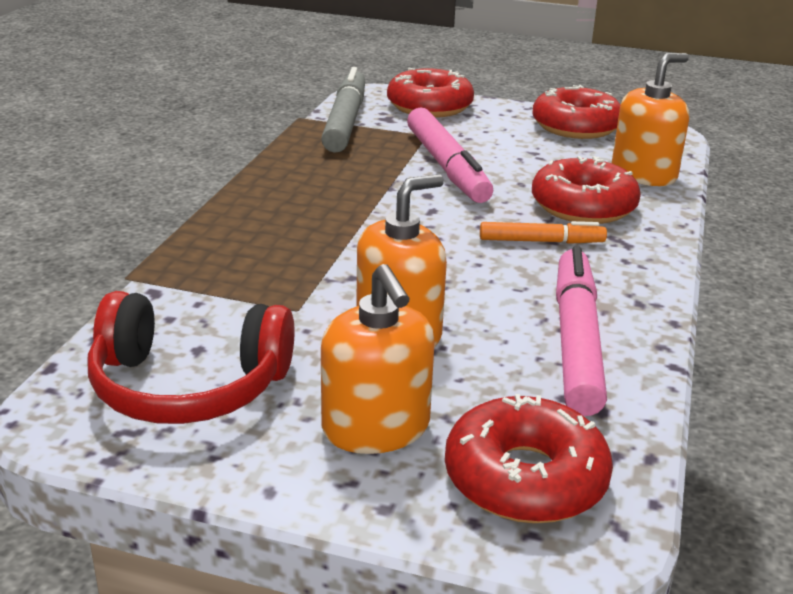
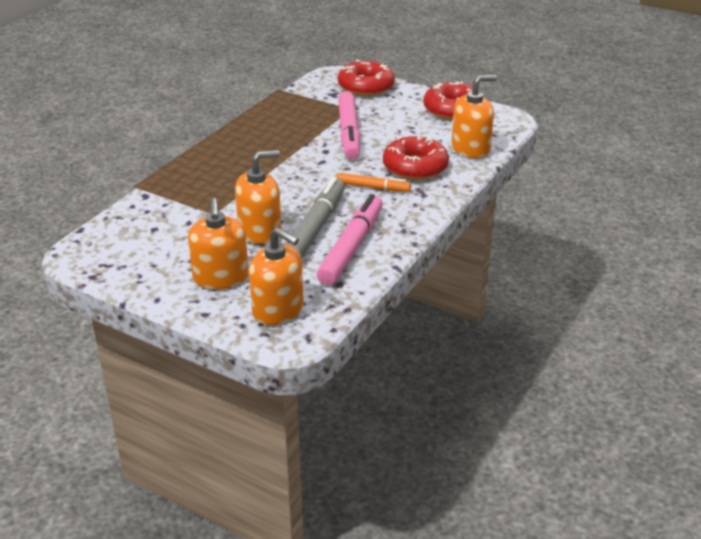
camera: 15 degrees right, 5 degrees up
red headphones [88,291,294,424] -> none
grey marker [321,67,365,153] -> grey marker moved to [286,177,345,258]
red donut [445,394,613,523] -> orange soap dispenser [249,227,304,325]

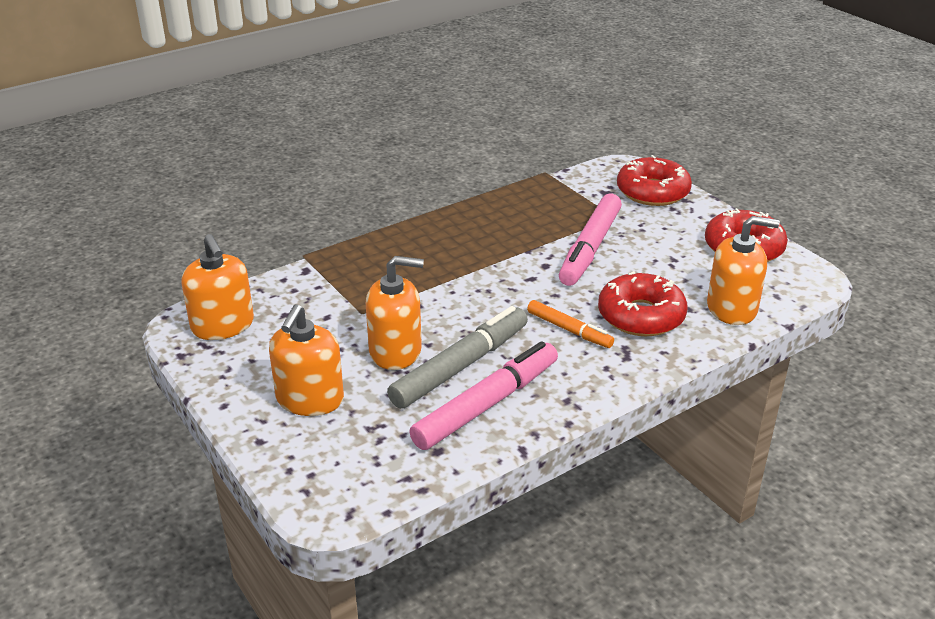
camera: 25 degrees right, 0 degrees up
orange soap dispenser [249,227,304,325] -> orange soap dispenser moved to [181,234,254,340]

